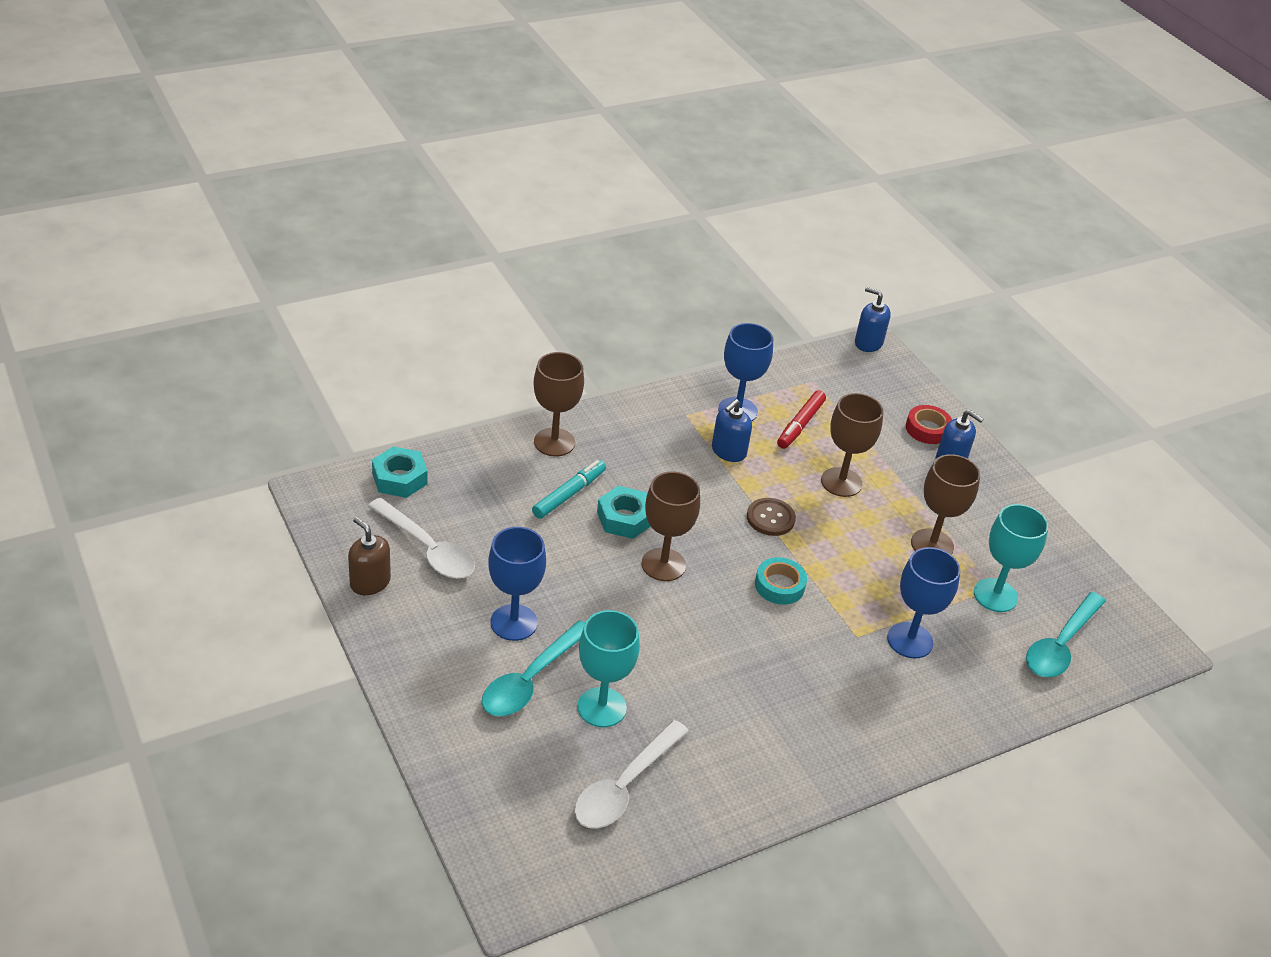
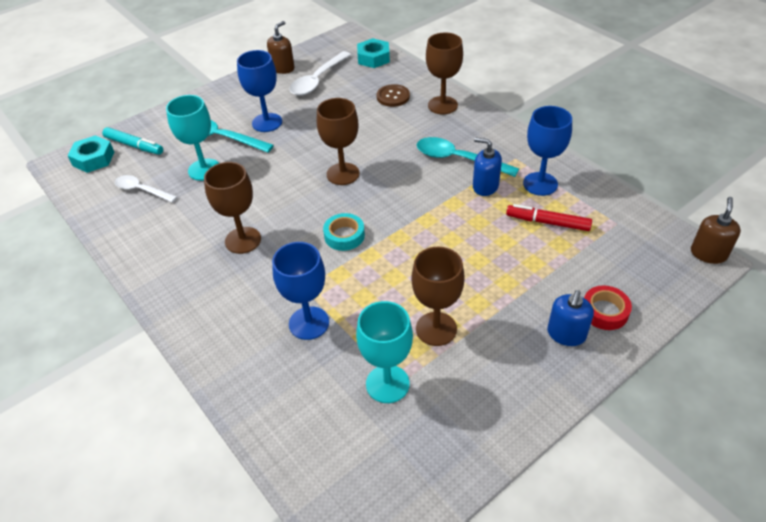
camera: 85 degrees right, 5 degrees up
turquoise marker [532,460,606,519] -> turquoise marker moved to [102,127,163,155]
white spoon [574,720,689,829] -> white spoon [115,175,177,203], size x0.66
turquoise nut [597,486,651,539] -> turquoise nut moved to [67,135,114,173]
brown button [747,498,796,536] -> brown button moved to [377,84,410,107]
brown goblet [821,393,883,497] -> brown goblet moved to [204,162,261,254]
blue soap dispenser [855,287,891,352] -> brown soap dispenser [691,197,741,264]
turquoise spoon [1026,592,1106,677] -> turquoise spoon moved to [417,137,519,177]

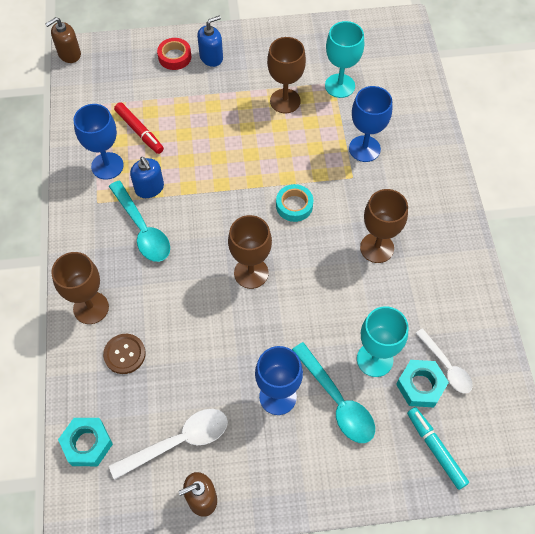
camera: 150 degrees left, 15 degrees up
turquoise nut [67,135,114,173] -> turquoise nut moved to [396,360,449,407]

